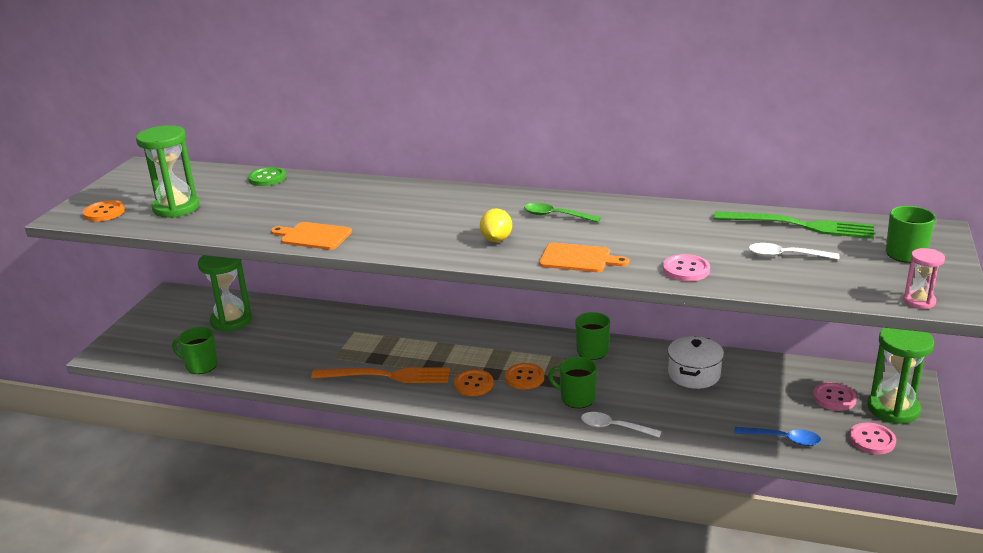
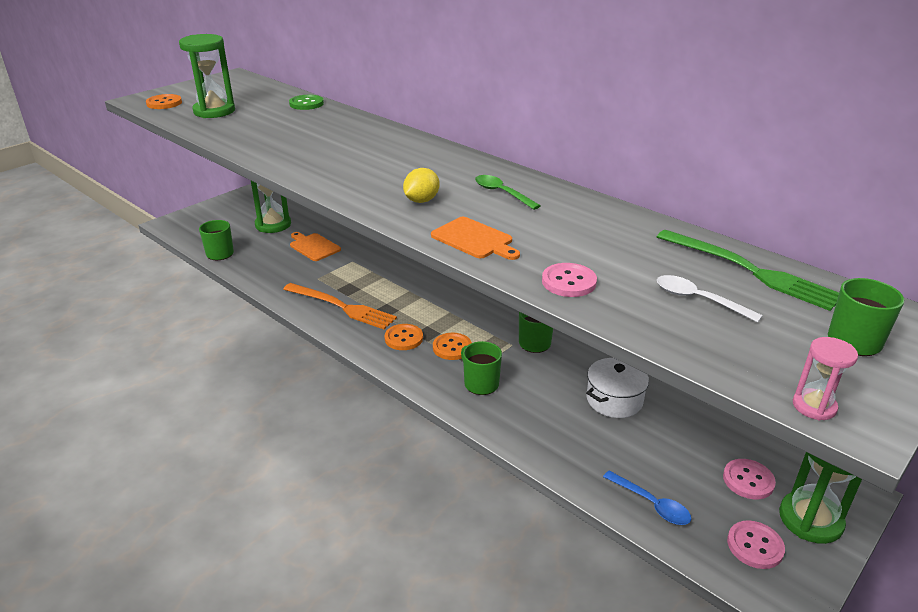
camera: 25 degrees right, 5 degrees up
orange cutting board [271,222,352,250] -> orange cutting board moved to [290,232,341,261]
white spoon [581,412,661,438] -> none

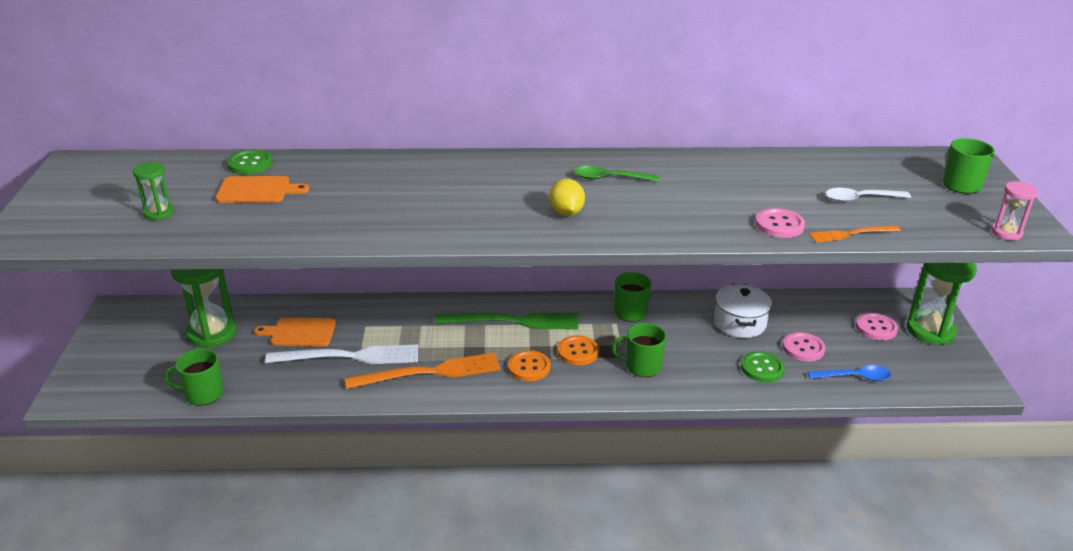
camera: 45 degrees left, 0 degrees up
orange button [146,94,182,109] -> none
green hourglass [179,34,235,118] -> green hourglass [133,162,174,220], size x0.52
orange cutting board [431,217,520,260] -> orange cutting board moved to [215,176,309,203]
green fork [657,230,839,311] -> green fork moved to [435,313,578,329]
pink button [727,520,785,569] -> pink button moved to [783,332,825,362]
none -> white fork [265,344,418,364]
none -> green button [741,351,785,382]
none -> orange fork [809,226,900,242]

